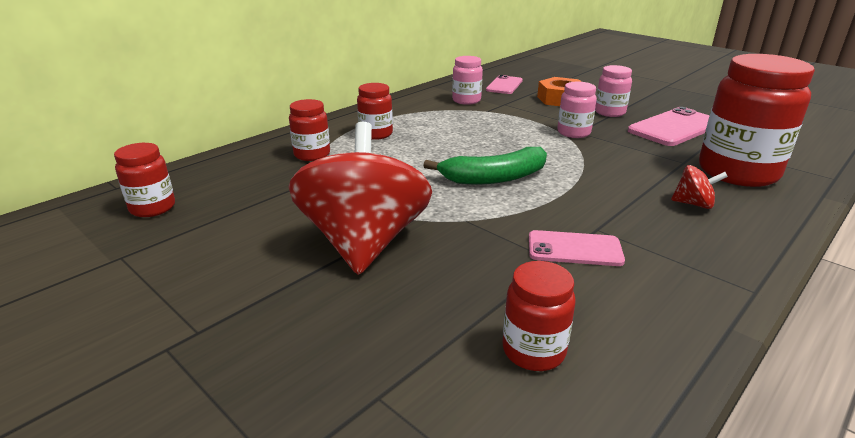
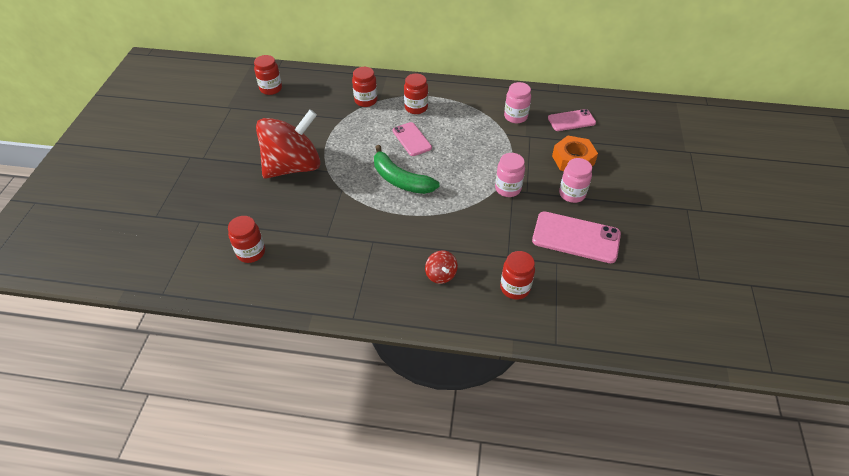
camera: 55 degrees right, 20 degrees up
pink phone [529,230,625,266] -> pink phone moved to [392,122,432,156]
red jar [699,54,815,187] -> red jar [500,251,535,300], size x0.51

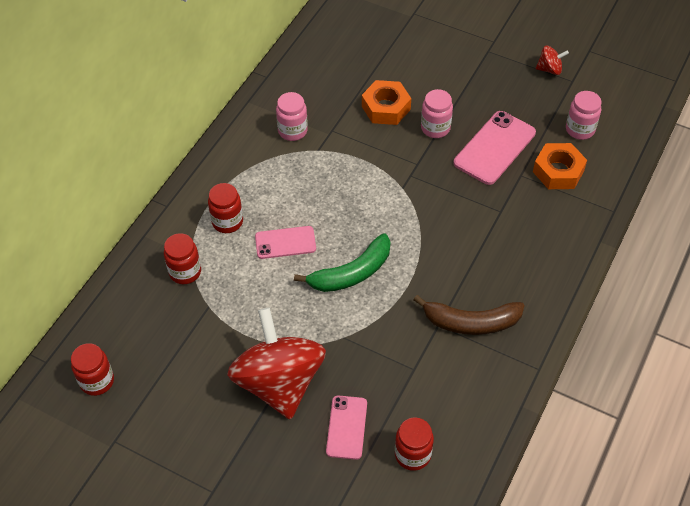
camera: 70 degrees left, 5 degrees up
red spinning top [425,250,458,284] -> red spinning top moved to [536,46,569,75]
pink jar [495,153,525,197] -> pink jar moved to [566,91,601,140]
red jar [500,251,535,300] -> none
pink phone [548,109,596,131] -> pink phone moved to [326,395,367,460]
none -> brown banana [413,295,525,335]
none -> orange nut [533,143,587,189]

